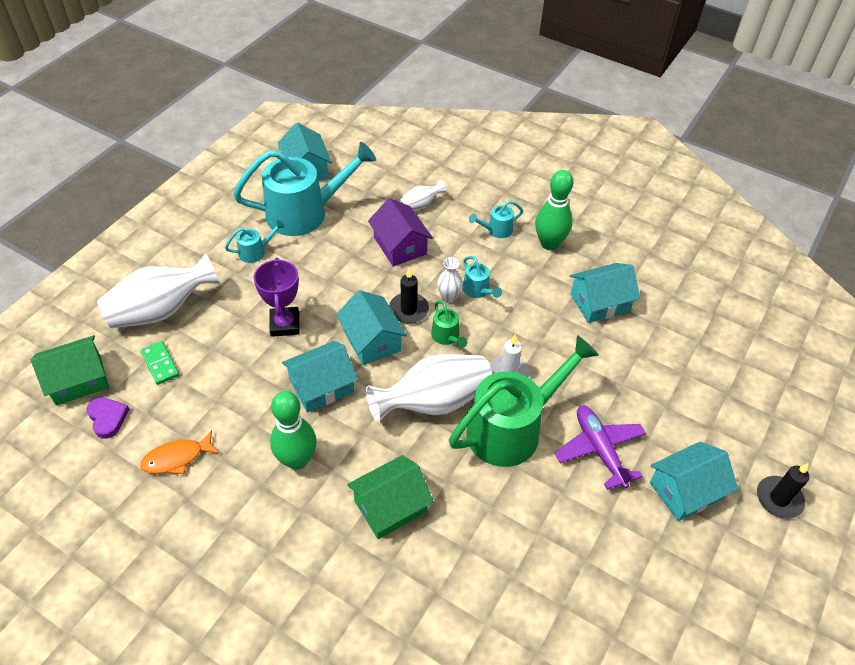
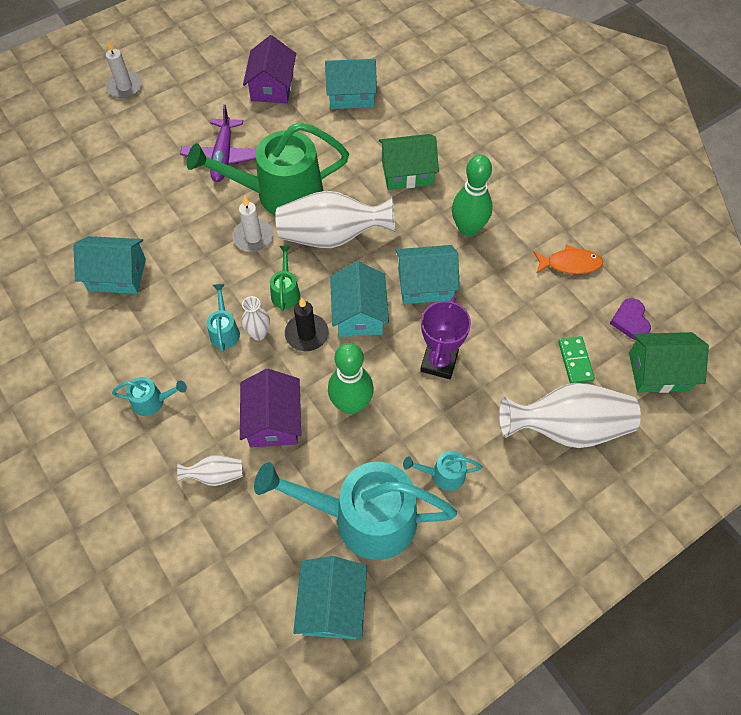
camera: 155 degrees left, 10 degrees up
green bowling pin [535,170,573,250] -> green bowling pin moved to [328,343,374,414]
turquoise house [650,442,738,521] -> turquoise house moved to [325,59,377,109]
black candle [757,463,809,519] -> white candle [105,40,142,98]
none -> purple house [243,35,296,103]

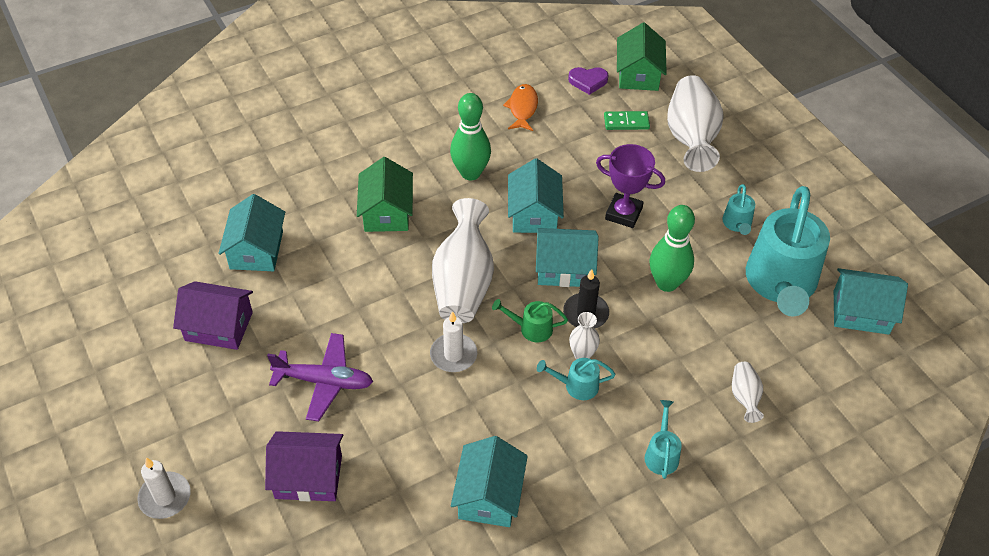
camera: 85 degrees left, 10 degrees down
green watering can [187,122,349,215] -> none
purple house [240,369,301,447] -> purple house moved to [265,431,343,501]

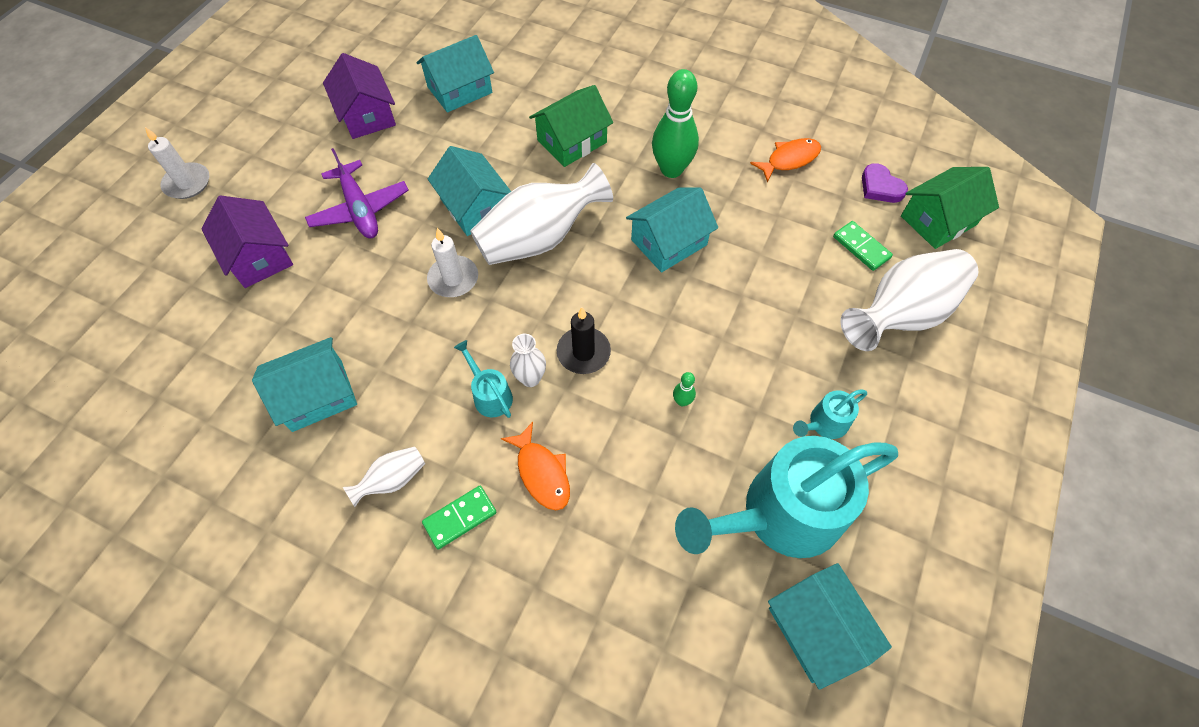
camera: 55 degrees right, 10 degrees up
green watering can [492,299,568,342] -> none
turquoise house [536,228,599,287] -> turquoise house moved to [428,146,511,236]
purple trophy [596,144,665,228] -> none
turquoise watering can [645,400,682,479] -> green domino [422,486,497,549]
green bowling pin [649,205,695,292] -> green bowling pin [673,372,696,406], size x0.41
white vase [732,362,764,423] -> white vase moved to [343,446,425,507]
none -> orange fish [501,422,570,510]

